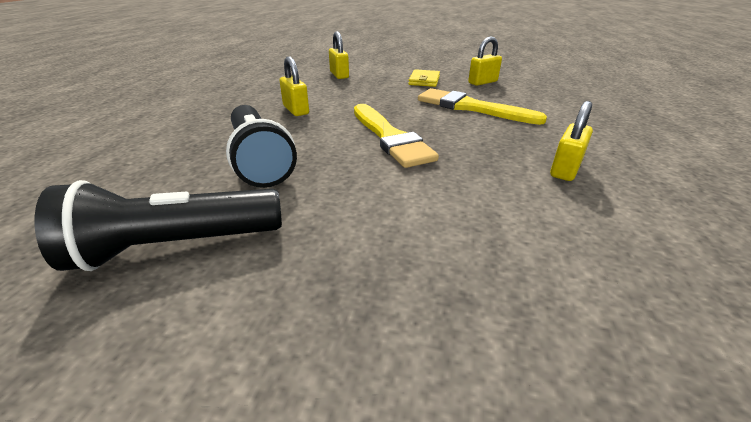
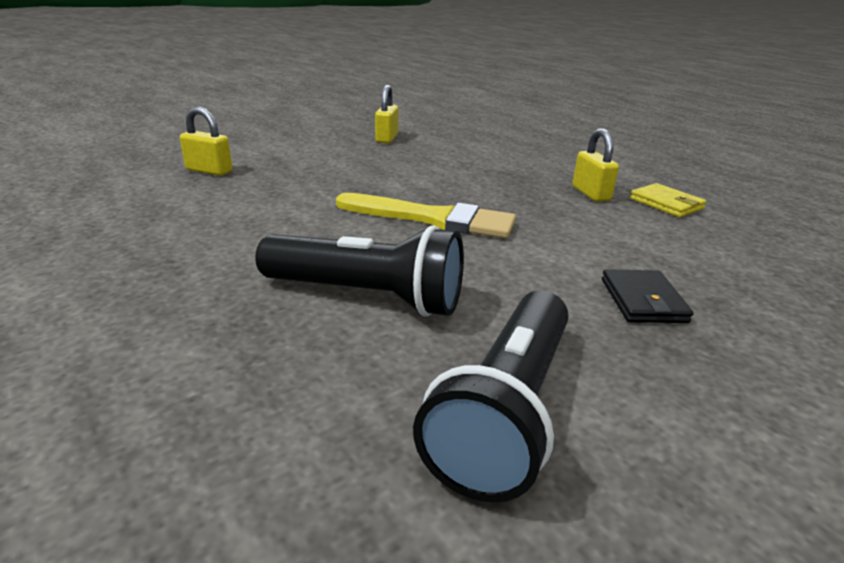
camera: 50 degrees left, 5 degrees down
yellow padlock [279,57,309,116] -> none
yellow wallet [408,69,440,87] -> yellow wallet moved to [630,183,706,217]
yellow brush [418,88,547,125] -> none
none -> black wallet [602,269,693,323]

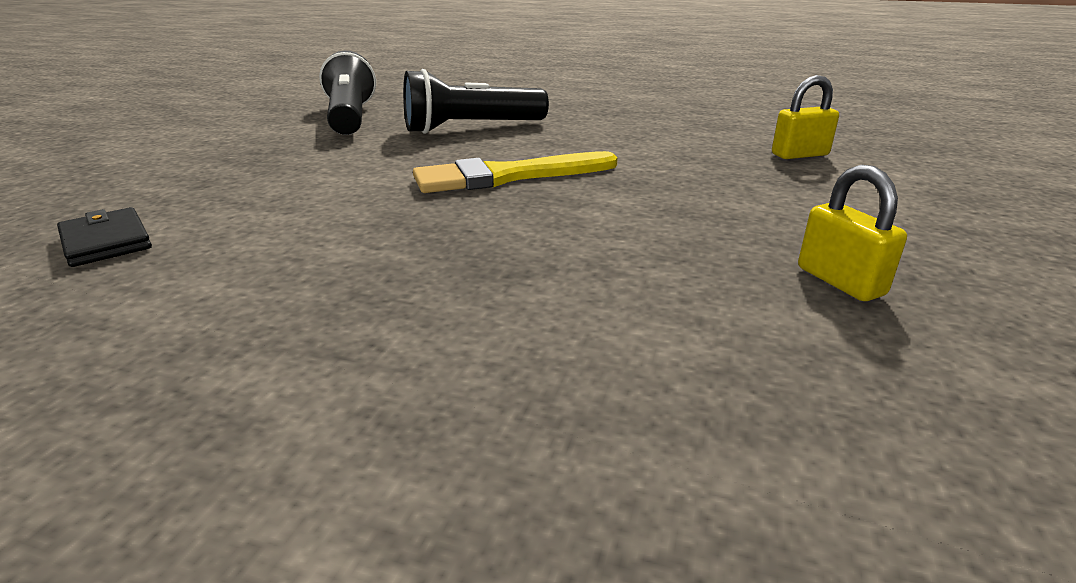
camera: 145 degrees right, 0 degrees up
yellow padlock [572,128,619,202] -> none
black wallet [602,269,693,323] -> black wallet moved to [57,207,152,267]
yellow wallet [630,183,706,217] -> none

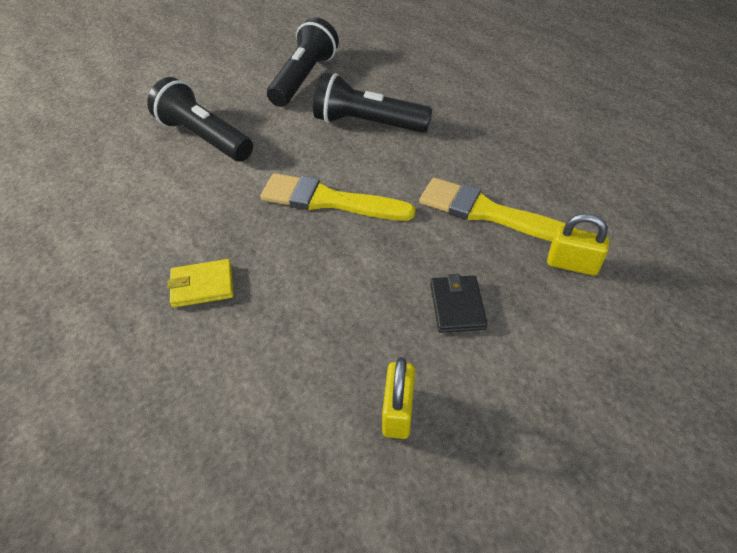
camera: 35 degrees right, 20 degrees up
black wallet [57,207,152,267] -> black wallet moved to [430,274,488,333]
none -> black flashlight [147,77,253,162]
none -> yellow wallet [168,259,233,308]
none -> yellow brush [419,178,576,242]

